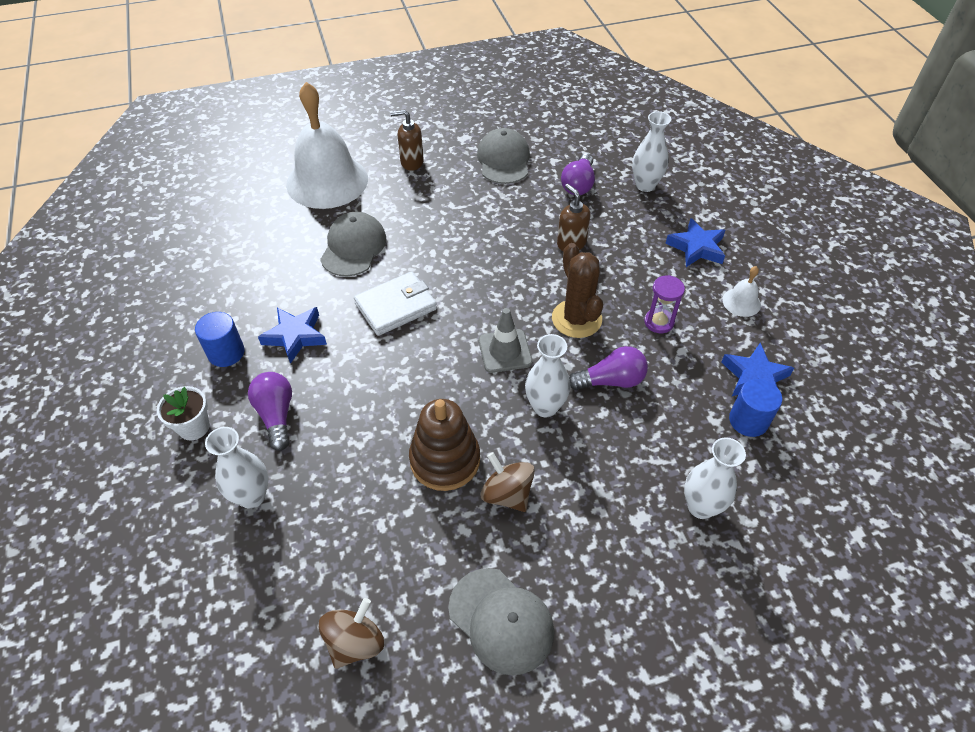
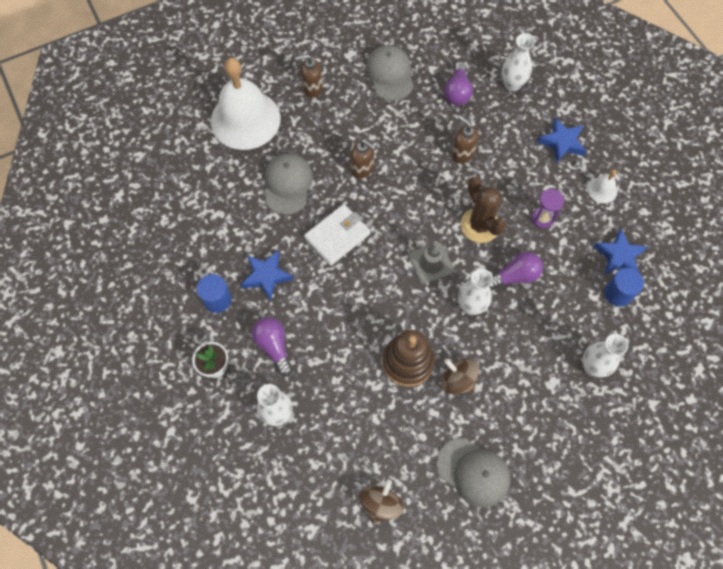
camera: 10 degrees left, 15 degrees up
none -> brown soap dispenser [351,139,376,179]

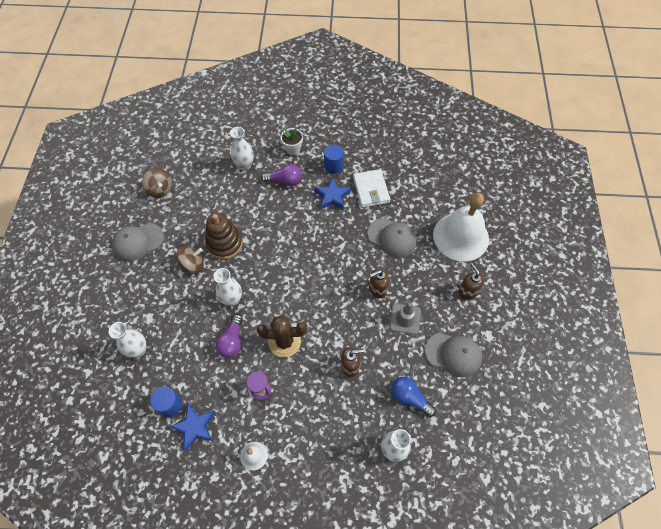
camera: 120 degrees right, 5 degrees down
brown soap dispenser [295,54,323,98] -> brown soap dispenser turned 45 degrees counterclockwise [458,263,485,300]
white wallet [304,204,370,266] -> white wallet moved to [353,169,390,208]
grey traffic cone [409,241,454,284] -> grey traffic cone moved to [390,303,421,334]
purple light bulb [444,62,473,106] -> blue light bulb [391,376,436,417]
blue star [537,118,586,163] -> none

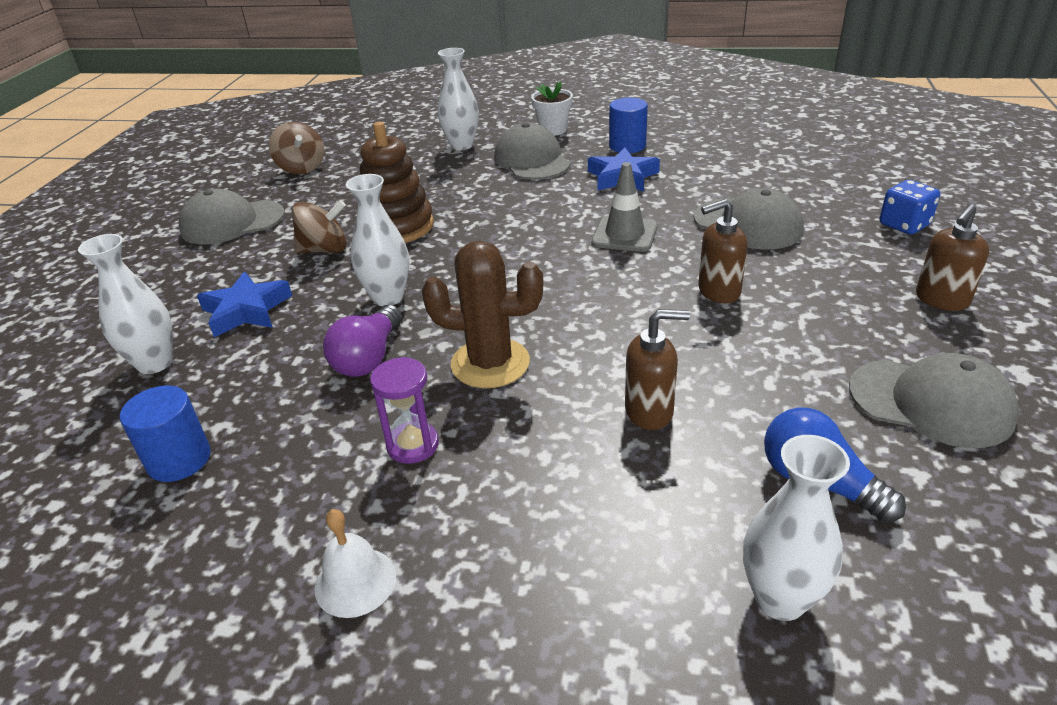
camera: 10 degrees right, 25 degrees down
blue star [170,403,215,451] -> blue star moved to [197,272,292,337]
purple light bulb [261,164,302,186] -> grey cap [494,123,570,180]
white wallet [353,169,390,208] -> none
grey traffic cone [390,303,421,334] -> grey traffic cone moved to [591,162,658,252]
white bell [433,193,489,261] -> blue dice [880,180,940,235]
brown soap dispenser [458,263,485,300] -> brown soap dispenser turned 120 degrees counterclockwise [916,204,989,311]

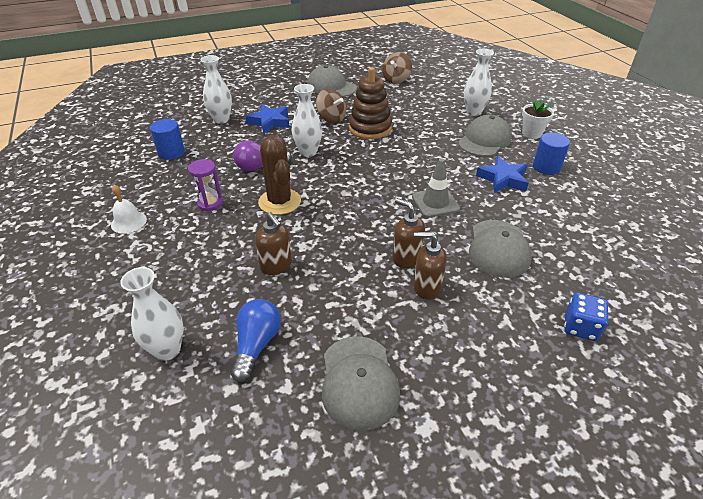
camera: 55 degrees right, 5 degrees up
brown soap dispenser [916,204,989,311] -> brown soap dispenser moved to [414,232,447,300]

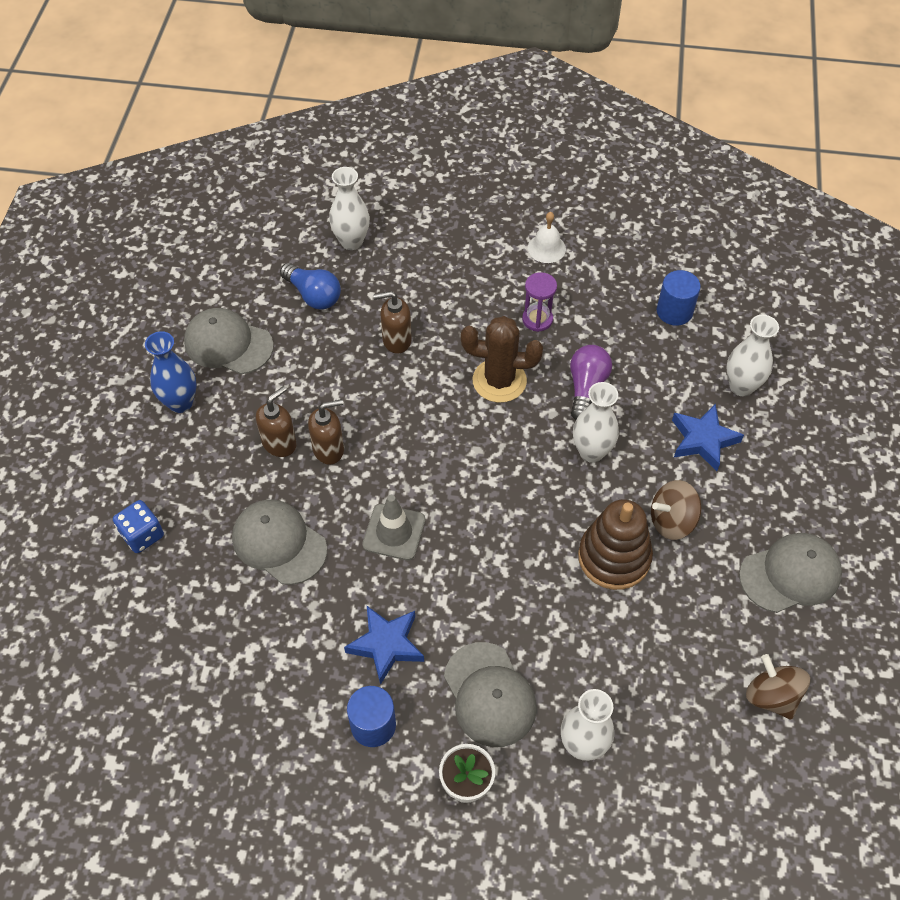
camera: 120 degrees right, 15 degrees up
none -> blue vase [145,331,196,413]

